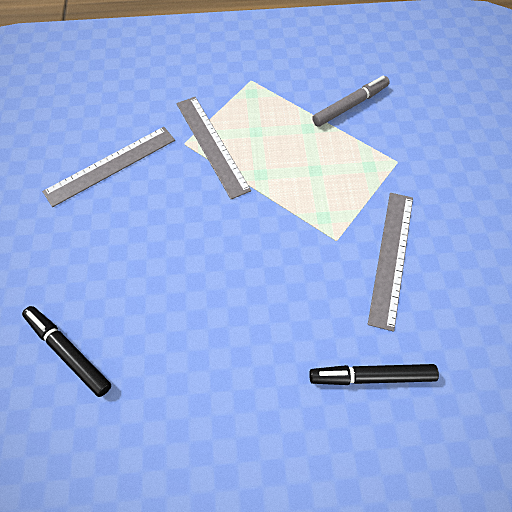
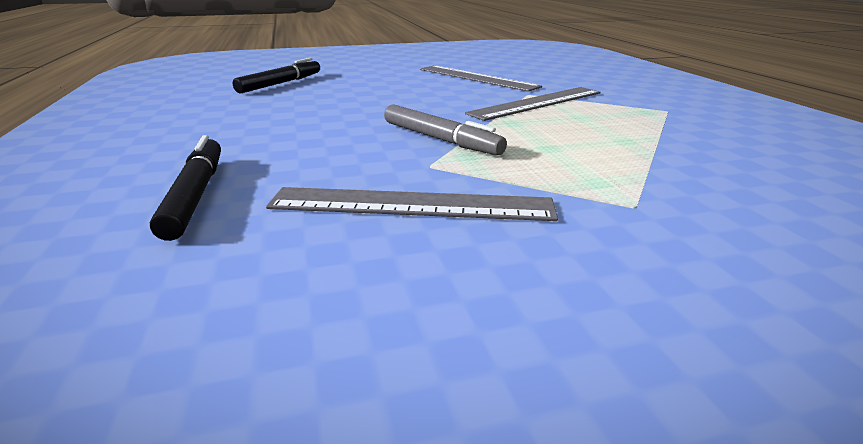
camera: 80 degrees right, 35 degrees down
grey marker [312,76,390,127] -> grey marker moved to [384,105,507,155]

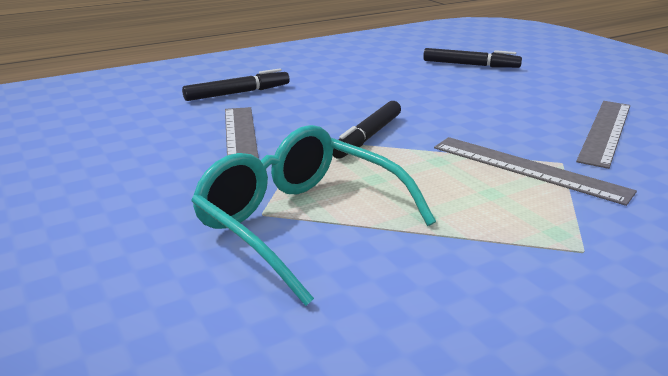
camera: 75 degrees right, 0 degrees up
grey marker [384,105,507,155] -> black marker [333,101,401,159]
none -> turquoise glasses [191,125,436,306]

